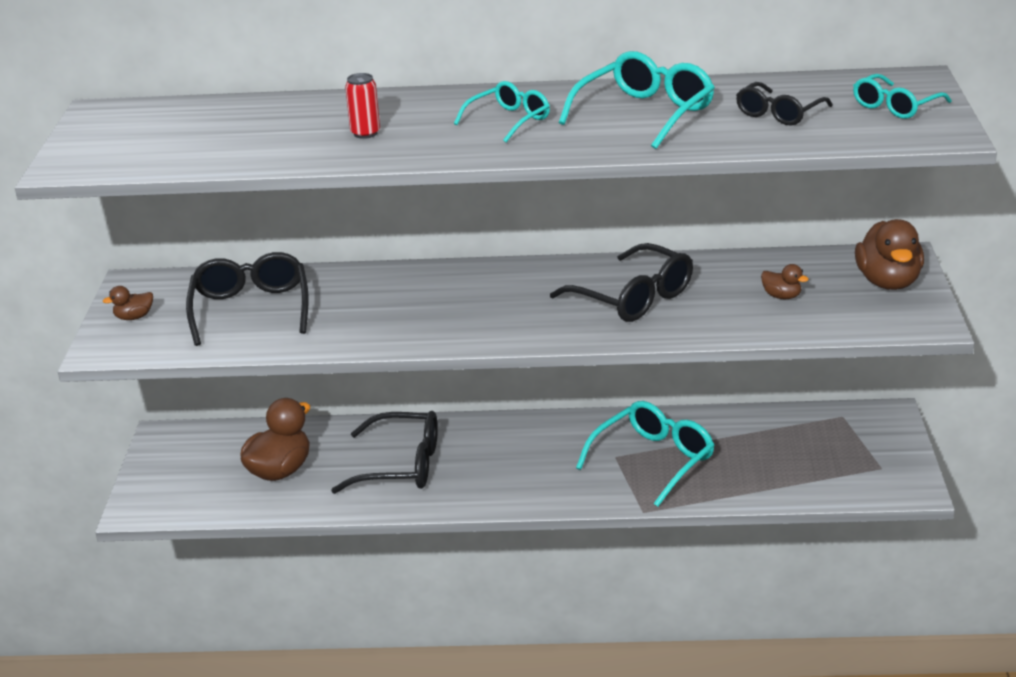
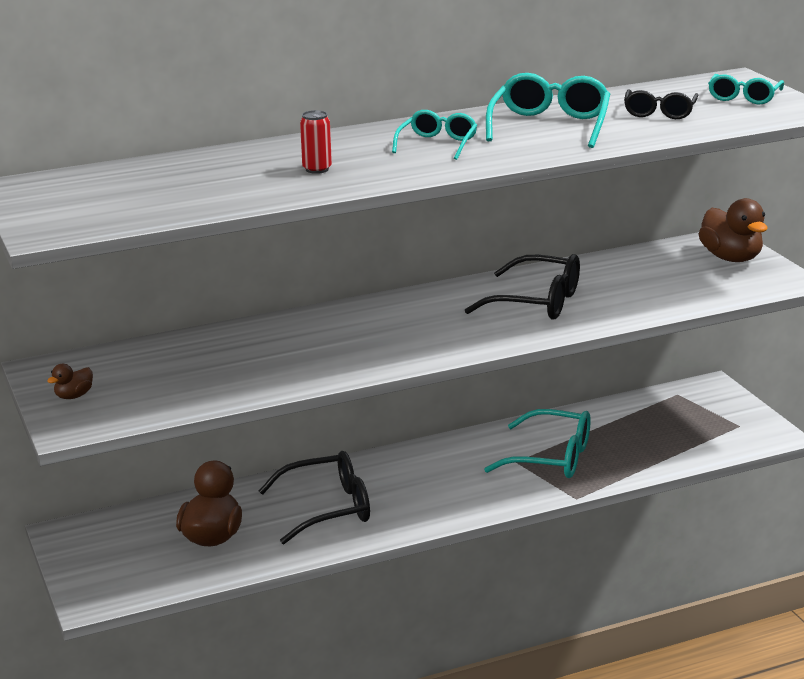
camera: 25 degrees left, 5 degrees down
black glasses [186,252,309,346] -> none
turquoise glasses [576,401,715,507] -> turquoise glasses turned 90 degrees clockwise [484,409,591,478]
brown duck [761,264,808,299] -> none

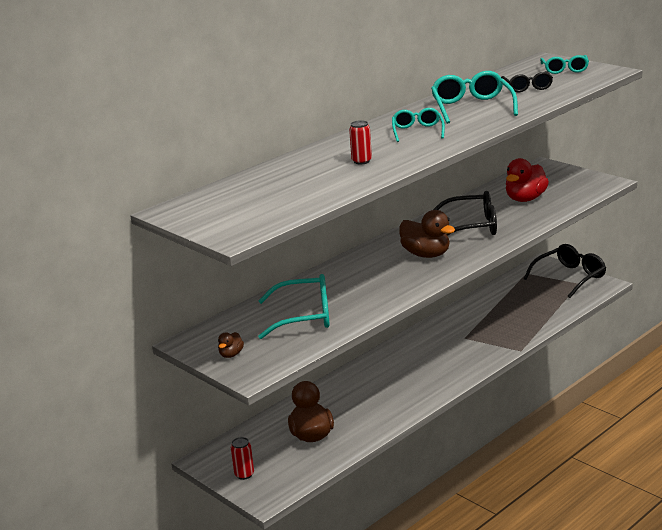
camera: 20 degrees left, 0 degrees up
black glasses [259,451,370,544] -> black glasses moved to [524,244,606,298]
turquoise glasses [484,409,591,478] -> turquoise glasses moved to [258,274,330,339]
brown duck [698,198,767,262] -> brown duck moved to [399,210,455,258]
none -> red can [231,437,254,480]
none -> red duck [506,158,549,202]

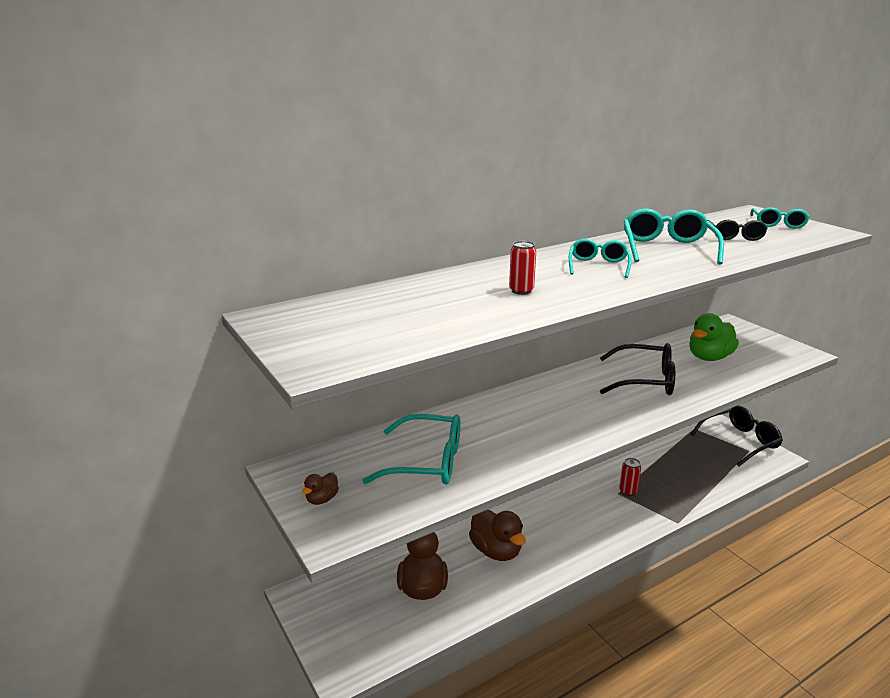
camera: 10 degrees right, 0 degrees up
red can [231,437,254,480] -> red can moved to [619,458,641,496]
brown duck [399,210,455,258] -> brown duck moved to [469,509,526,561]
red duck [506,158,549,202] -> green duck [689,313,739,361]

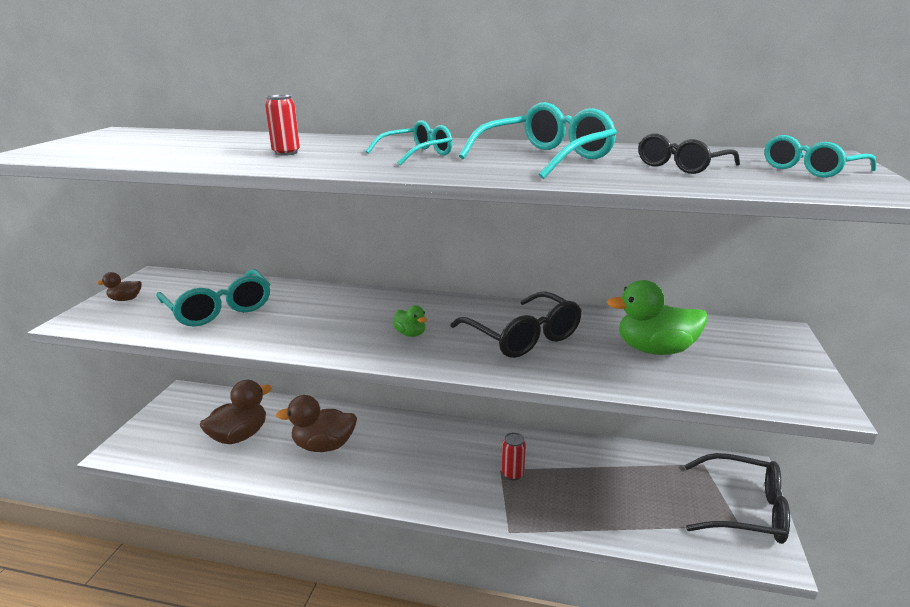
camera: 45 degrees right, 0 degrees up
brown duck [469,509,526,561] -> brown duck turned 75 degrees clockwise [276,395,357,452]
none -> green duck [393,305,427,337]

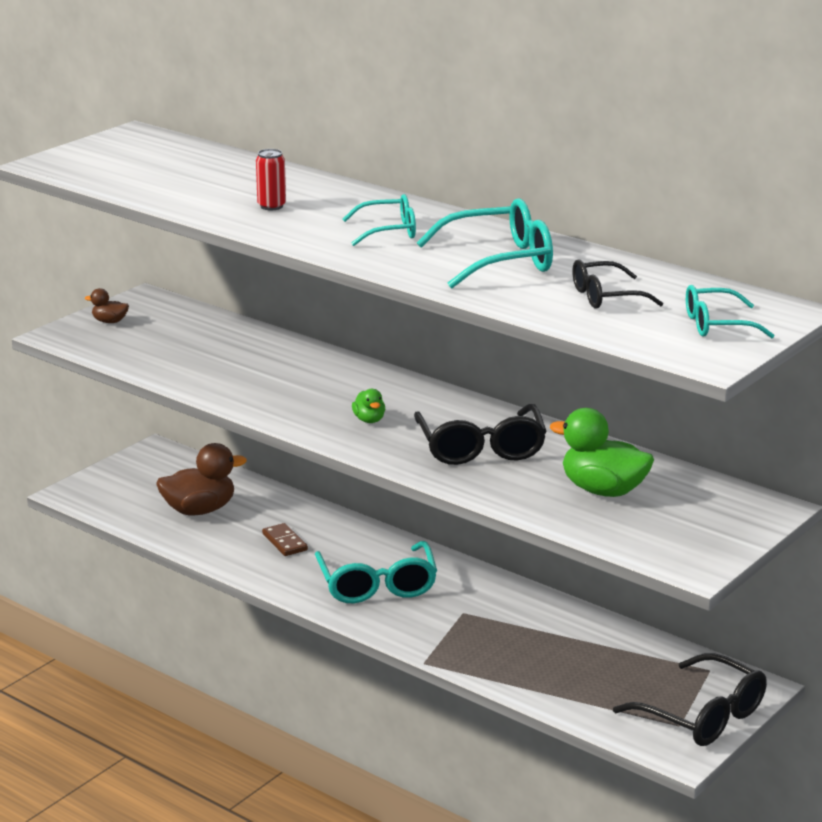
camera: 25 degrees right, 0 degrees up
turquoise glasses [156,269,270,327] -> turquoise glasses moved to [315,541,437,603]
brown duck [276,395,357,452] -> brown domino [262,523,308,556]
red can [502,432,526,480] -> none

